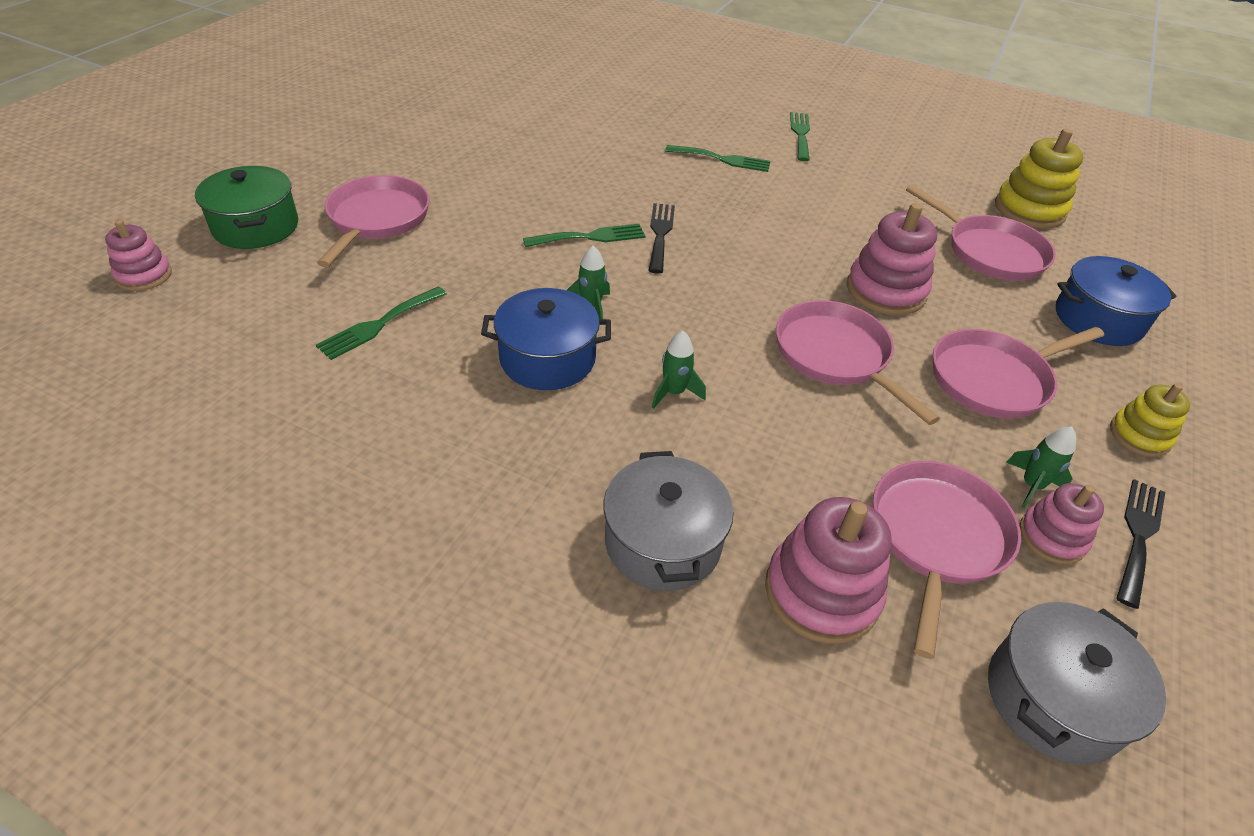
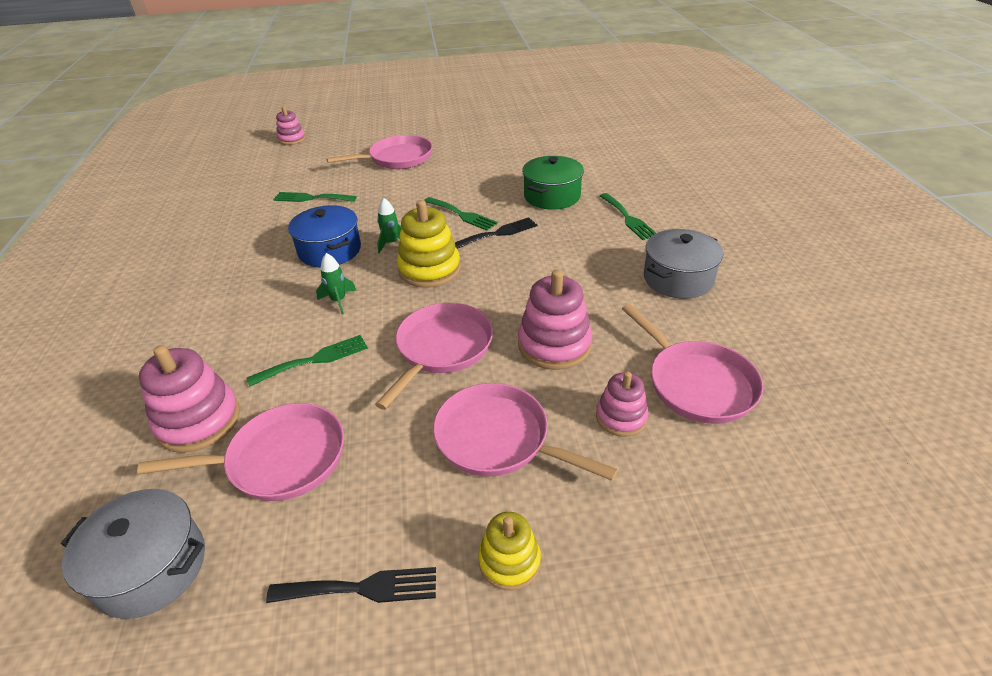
camera: 60 degrees right, 5 degrees down
green pot [195,166,298,249] -> green pot moved to [522,156,584,210]
grey pot [603,451,734,591] -> grey pot moved to [644,229,723,299]
green fork [790,112,810,161] -> green fork moved to [247,335,368,386]
pink pan [906,185,1056,281] -> pink pan turned 45 degrees counterclockwise [622,304,763,424]
yellow stacking toy [995,129,1083,229] -> yellow stacking toy moved to [397,200,461,288]
green rocket [1006,427,1076,509] -> none
pink stacking toy [1019,483,1104,564] -> pink stacking toy moved to [596,371,649,437]
blue pot [1056,256,1176,346] -> none

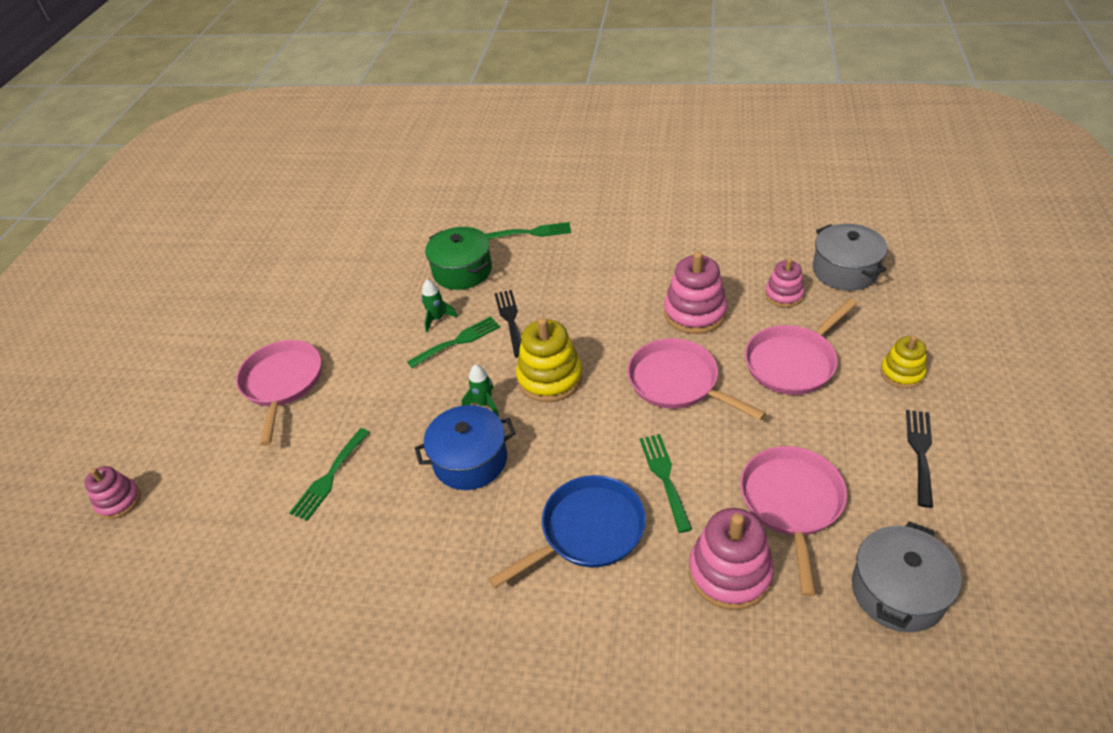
camera: 70 degrees left, 5 degrees up
green rocket [316,253,357,314] -> green rocket moved to [421,279,458,332]
pink pan [622,304,763,424] -> none
grey pot [644,229,723,299] -> grey pot moved to [813,224,887,291]
none -> blue pan [489,475,646,588]

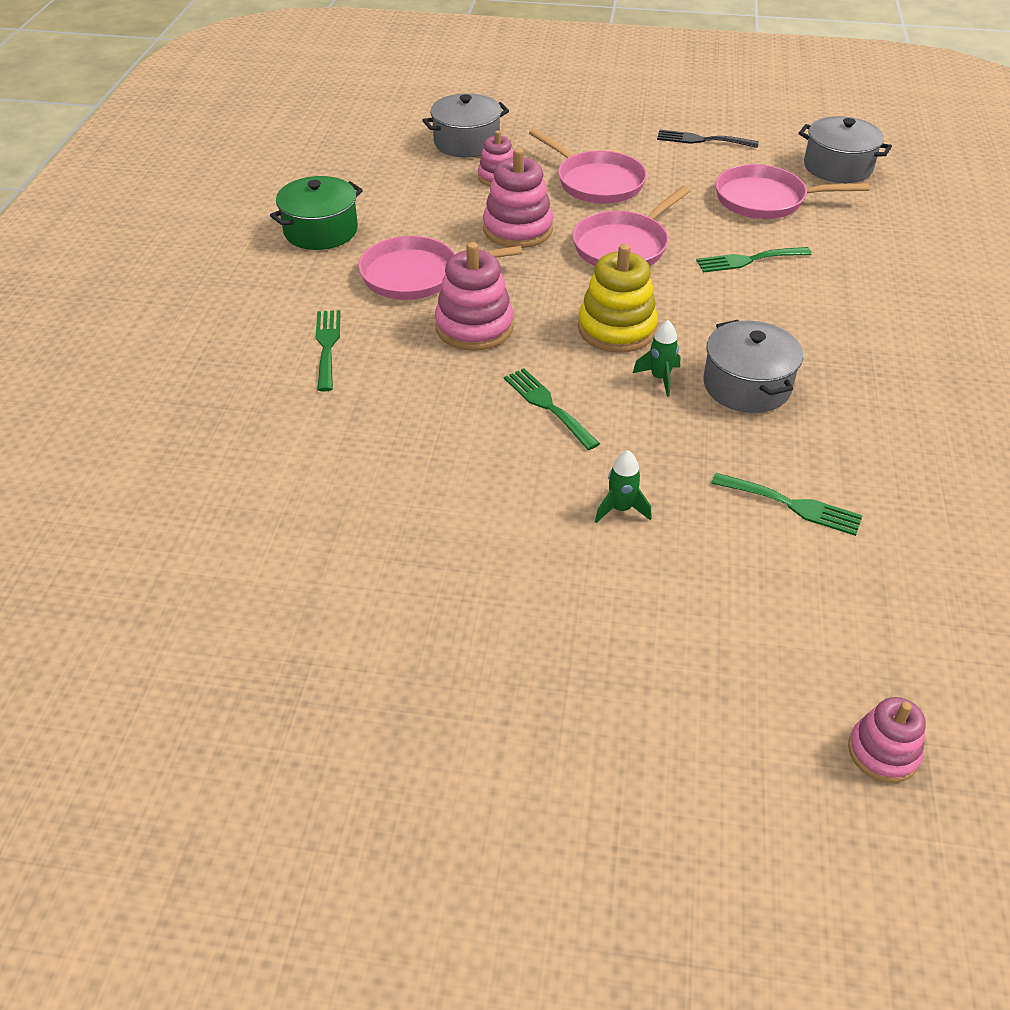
camera: 95 degrees left, 0 degrees up
pink pan [236,340,321,446] -> pink pan moved to [358,236,522,300]
blue pot [415,405,516,490] -> grey pot [703,320,803,413]
green rocket [421,279,458,332] -> green rocket moved to [595,450,652,523]
green pot [425,227,492,290] -> green pot moved to [270,176,363,250]
blue pan [489,475,646,588] -> none
black fork [495,290,521,358] -> none
pink stacking toy [689,508,774,610] -> pink stacking toy moved to [435,242,514,351]
yellow stacking toy [880,336,926,388] -> none

